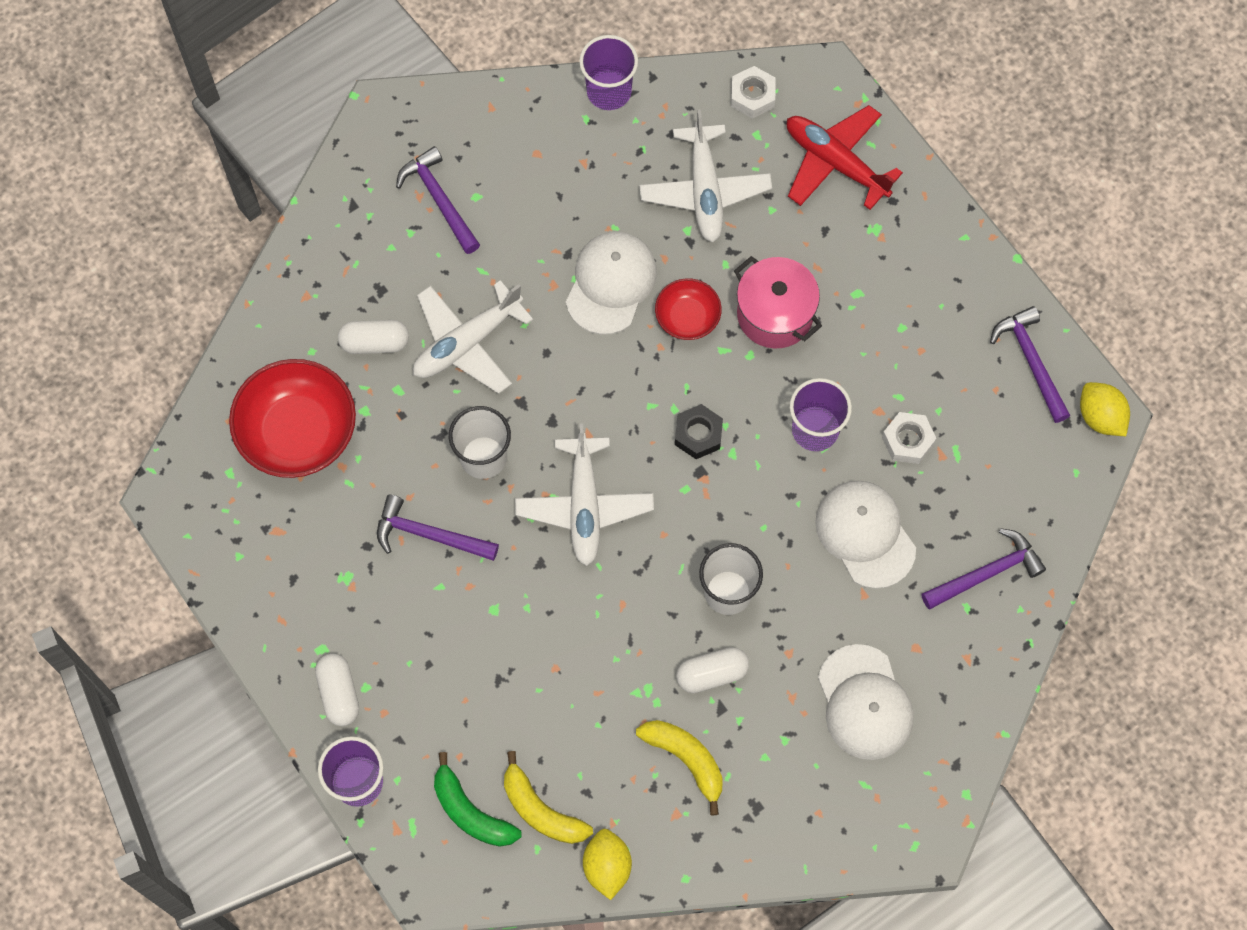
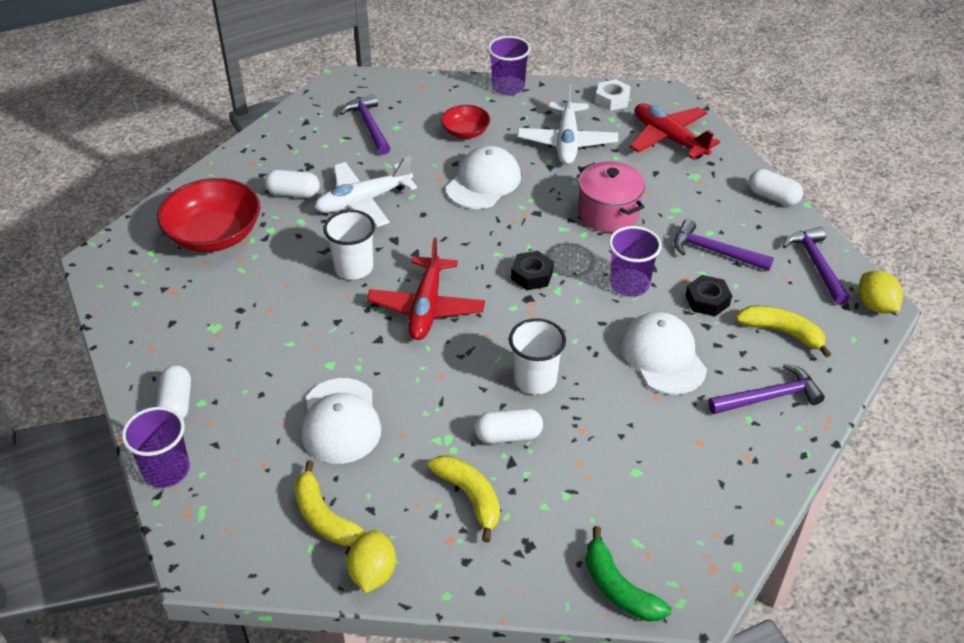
camera: 10 degrees right, 25 degrees down
purple hammer [377,494,499,561] -> purple hammer moved to [674,219,774,271]
green banana [434,752,522,847] -> green banana moved to [586,526,671,621]
white plane [515,423,654,566] -> red plane [367,238,485,340]
red bowl [655,278,722,340] -> red bowl moved to [441,105,490,139]
white cap [818,644,914,760] -> white cap moved to [301,378,381,464]
white nut [882,412,937,464] -> black nut [685,275,732,316]
none -> yellow banana [736,306,831,358]
none -> white capsule [749,169,803,206]

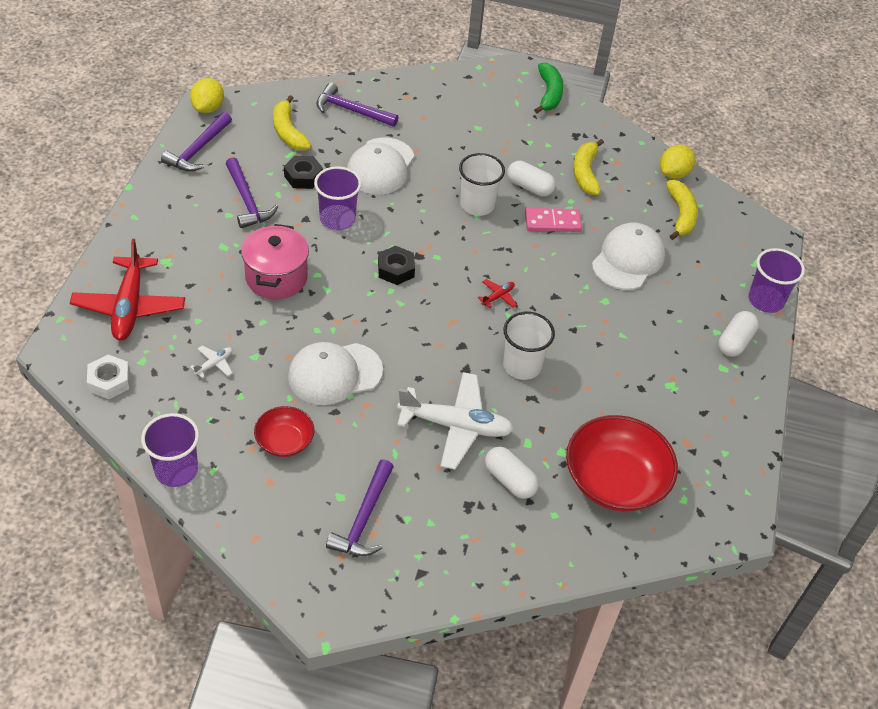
camera: 145 degrees left, 5 degrees up
red plane [367,238,485,340] -> red plane [478,279,517,308], size x0.41
white plane [517,84,618,165] -> white plane [190,346,232,378], size x0.41
white capsule [749,169,803,206] -> none
none -> pink domino [525,208,582,232]

